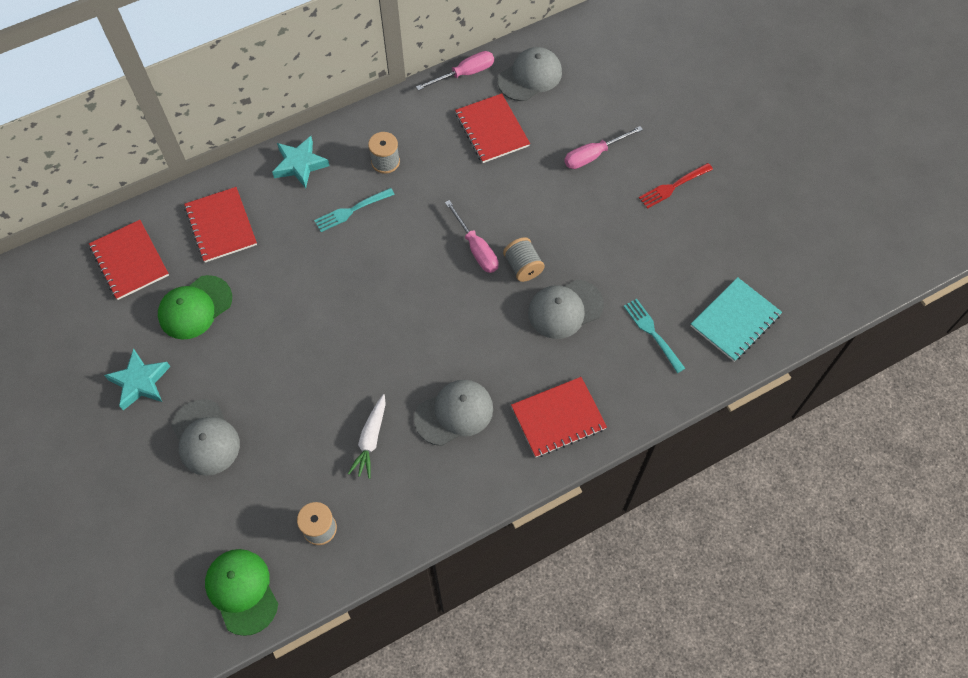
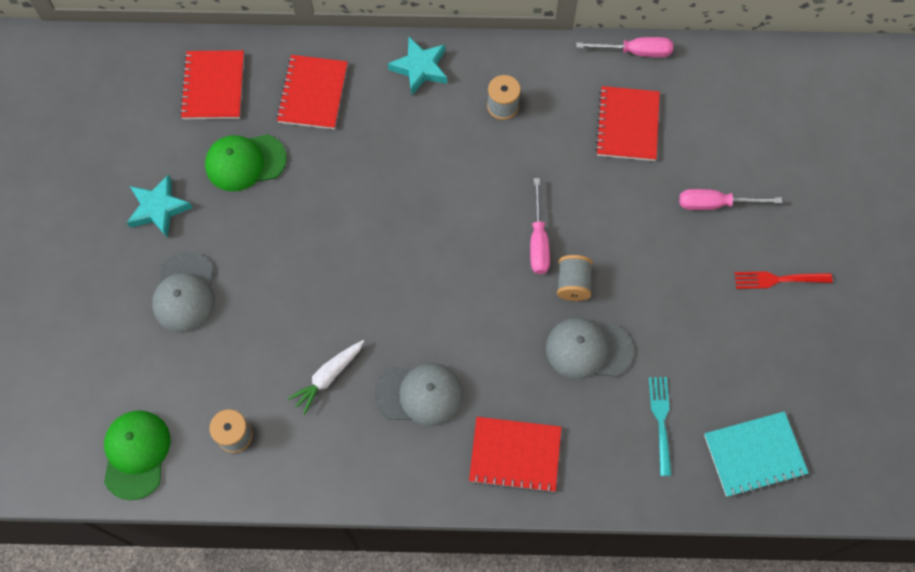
camera: 30 degrees right, 5 degrees up
turquoise fork [314,188,395,232] -> none
grey cap [498,47,562,101] -> none

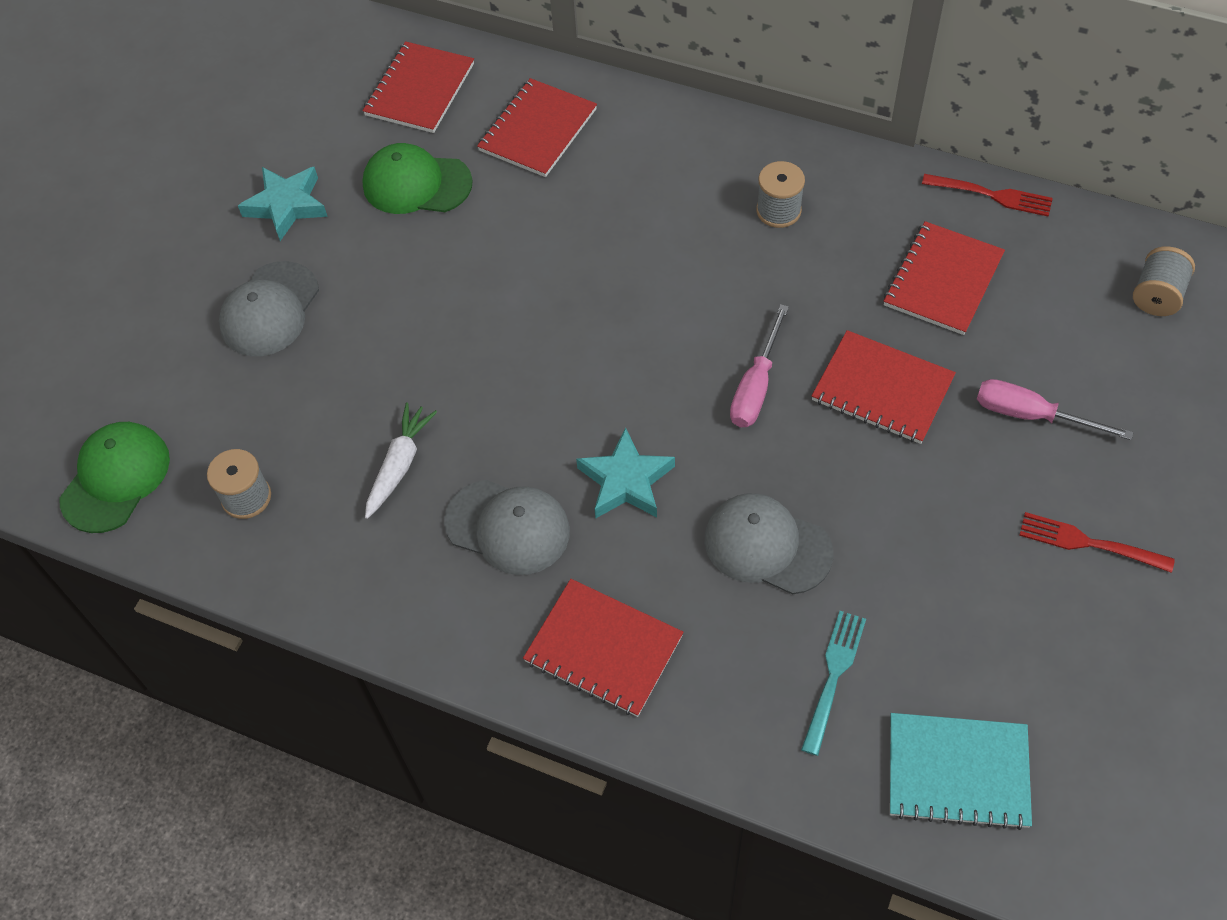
camera: 25 degrees right, 10 degrees down
white carrot [287,340,364,415] -> white carrot turned 135 degrees clockwise [365,402,437,519]
turquoise star [388,37,447,95] -> turquoise star moved to [576,427,675,519]
grey spool [557,255,593,301] -> grey spool moved to [1133,246,1195,316]
pink screwdriver [576,37,673,57] -> red fork [922,174,1053,216]
none -> red notebook [812,330,956,444]

